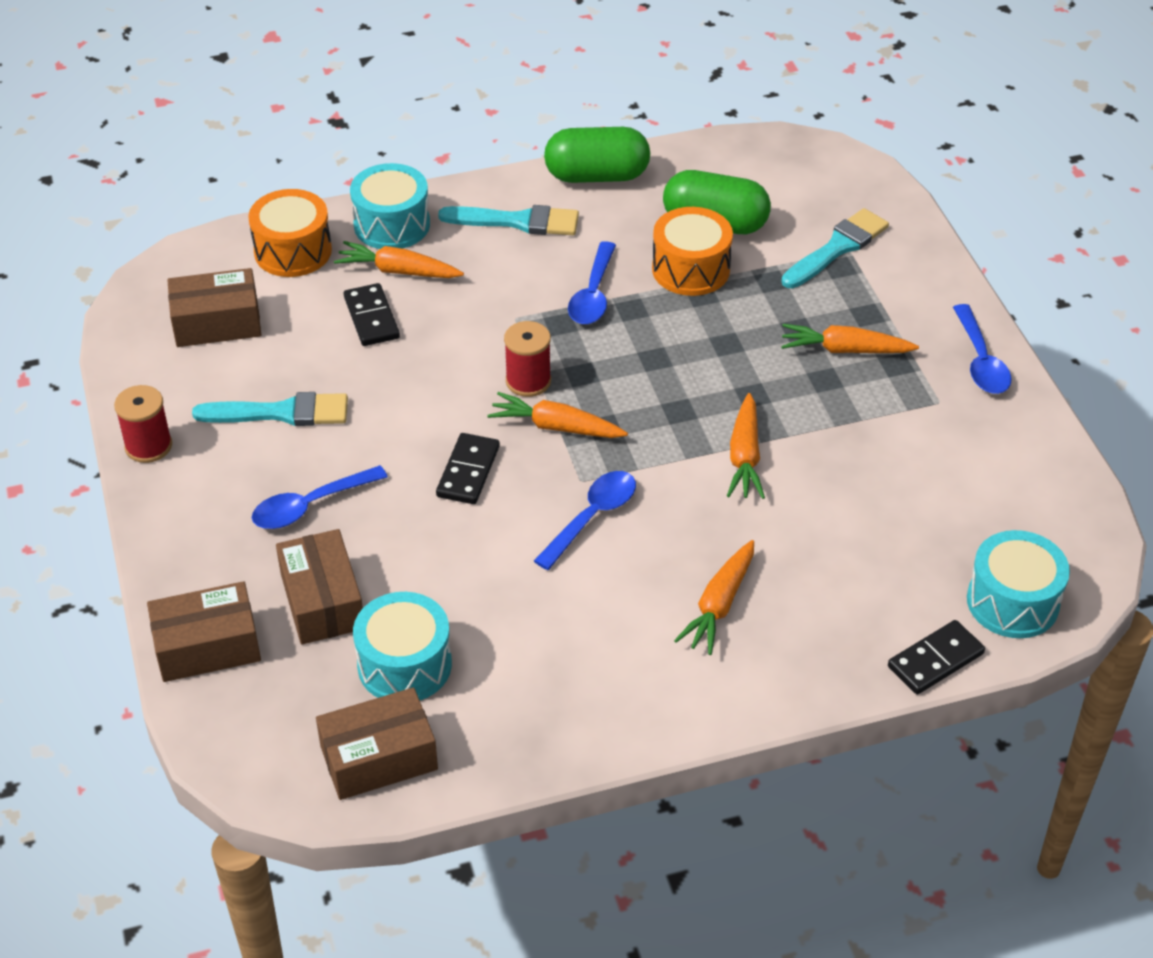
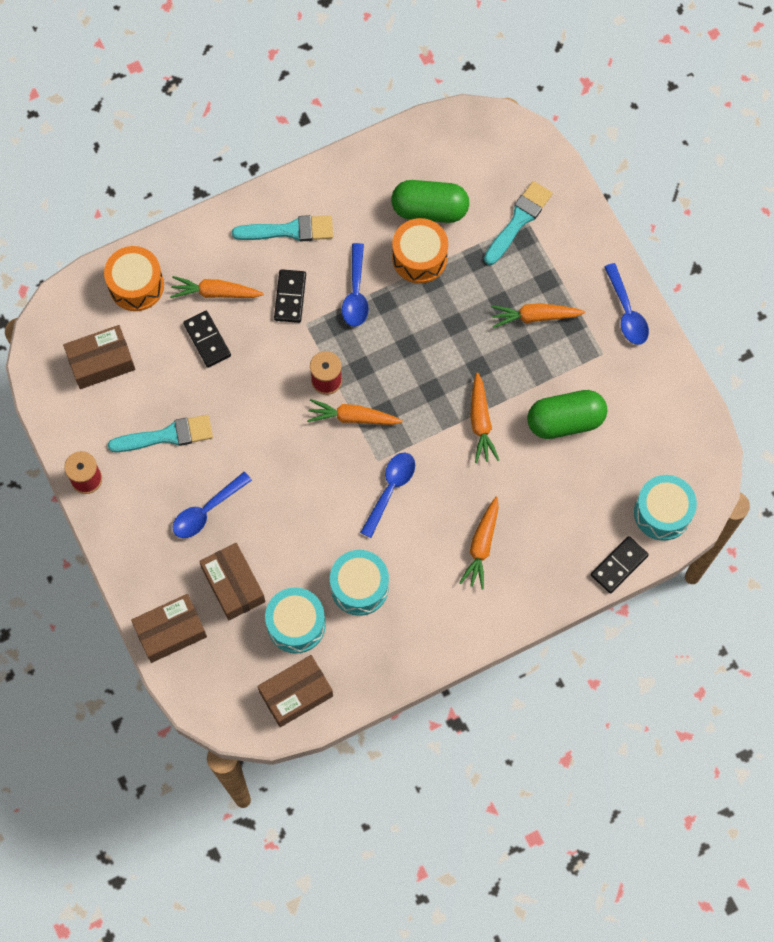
camera: 10 degrees left, 25 degrees up
turquoise drum [350,163,430,249] -> turquoise drum moved to [330,550,389,616]
black domino [436,433,500,504] -> black domino moved to [274,269,306,323]
green capsule [544,127,650,183] -> green capsule moved to [527,390,607,439]

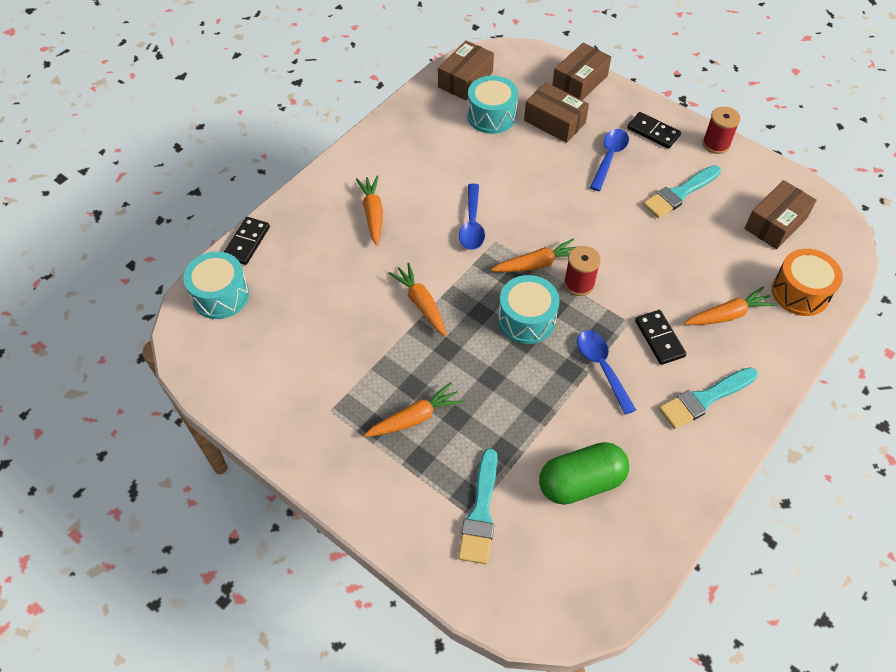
camera: 155 degrees right, 15 degrees down
black domino [183,311,231,367] -> black domino moved to [627,112,681,149]
turquoise drum [330,550,389,616] -> turquoise drum moved to [498,275,560,344]
orange drum [392,218,448,283] -> none
green capsule [527,390,607,439] -> none
blue spoon [604,263,649,345] -> none

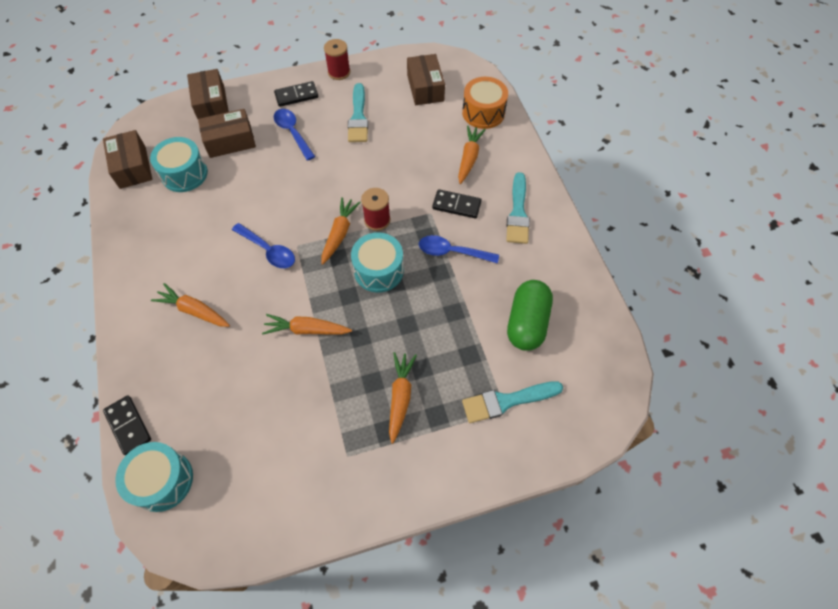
camera: 55 degrees left, 5 degrees up
turquoise brush [458,448,498,564] -> turquoise brush turned 120 degrees clockwise [462,381,563,423]

